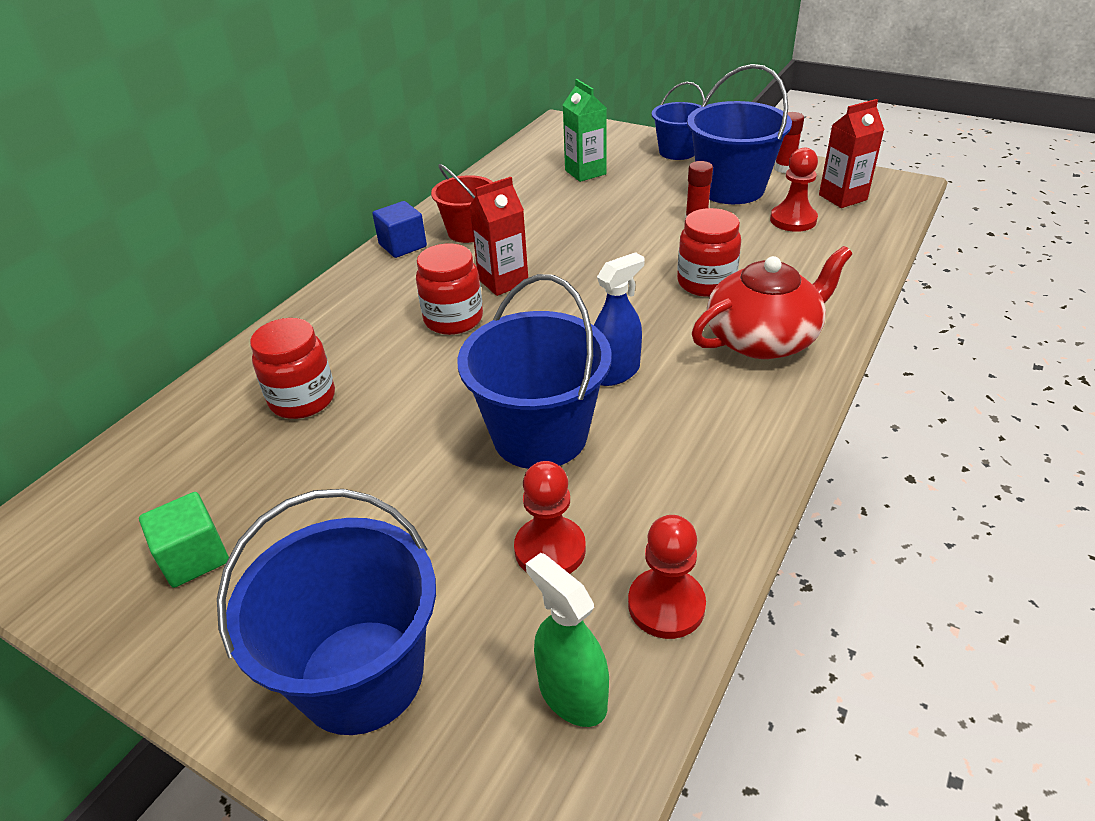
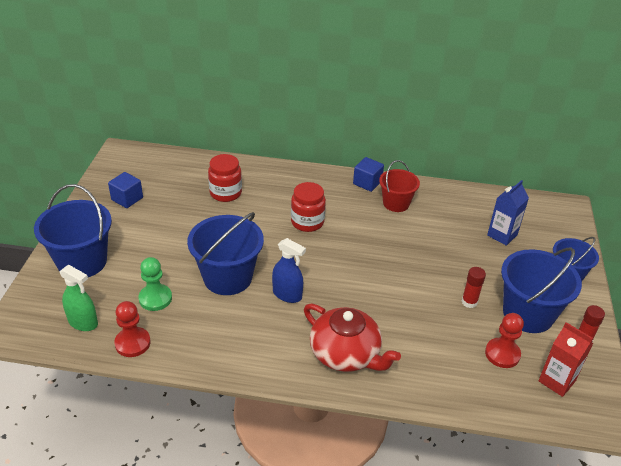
camera: 65 degrees right, 0 degrees up
green cube [139,492,229,588] -> blue cube [108,172,143,208]
red carton [469,177,528,296] -> none
red pawn [514,461,586,574] -> green pawn [138,257,172,311]
green spray bottle [526,553,609,727] -> green spray bottle turned 90 degrees clockwise [59,265,98,331]
green carton [563,79,607,182] -> blue carton [487,180,529,246]
red jar [677,208,741,297] -> none

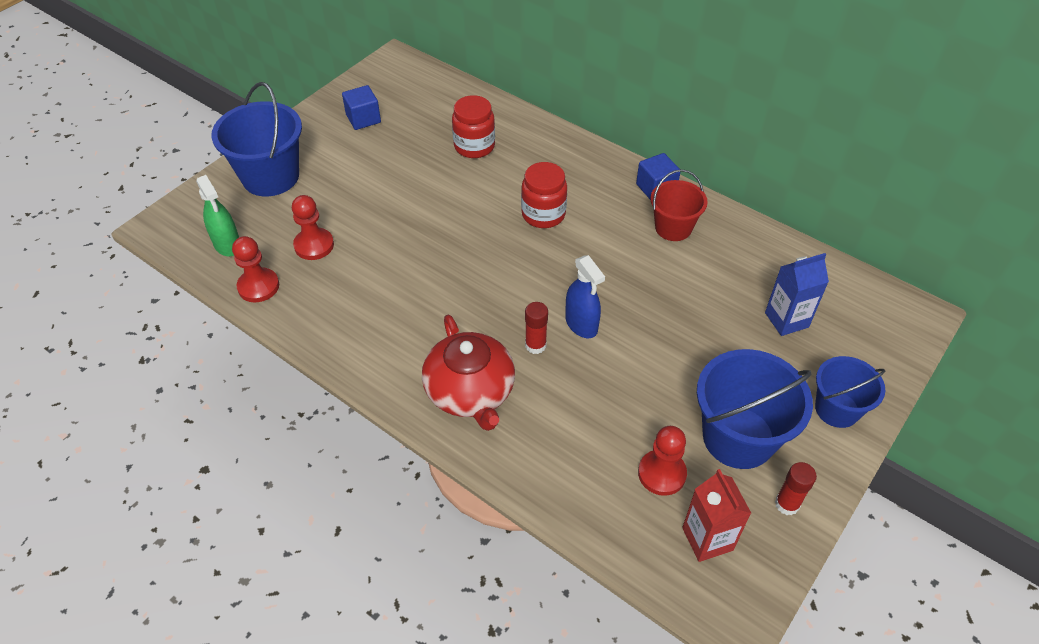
camera: 30 degrees right, 10 degrees up
green pawn [138,257,172,311] -> red pawn [292,195,334,260]
blue bucket [187,212,264,295] -> none
blue spray bottle [272,238,306,303] -> blue spray bottle moved to [565,255,605,338]
red glue stick [461,267,486,308] -> red glue stick moved to [525,302,548,354]

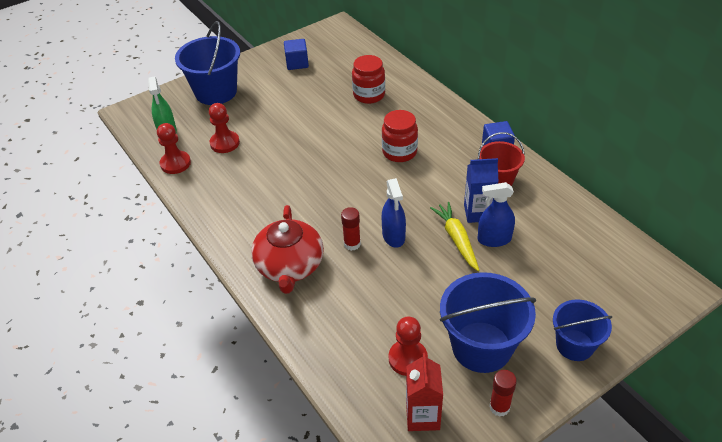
camera: 20 degrees right, 5 degrees down
blue carton [765,253,829,336] -> blue carton moved to [464,158,499,223]
none -> yellow carrot [430,202,479,271]
none -> blue spray bottle [478,182,515,247]

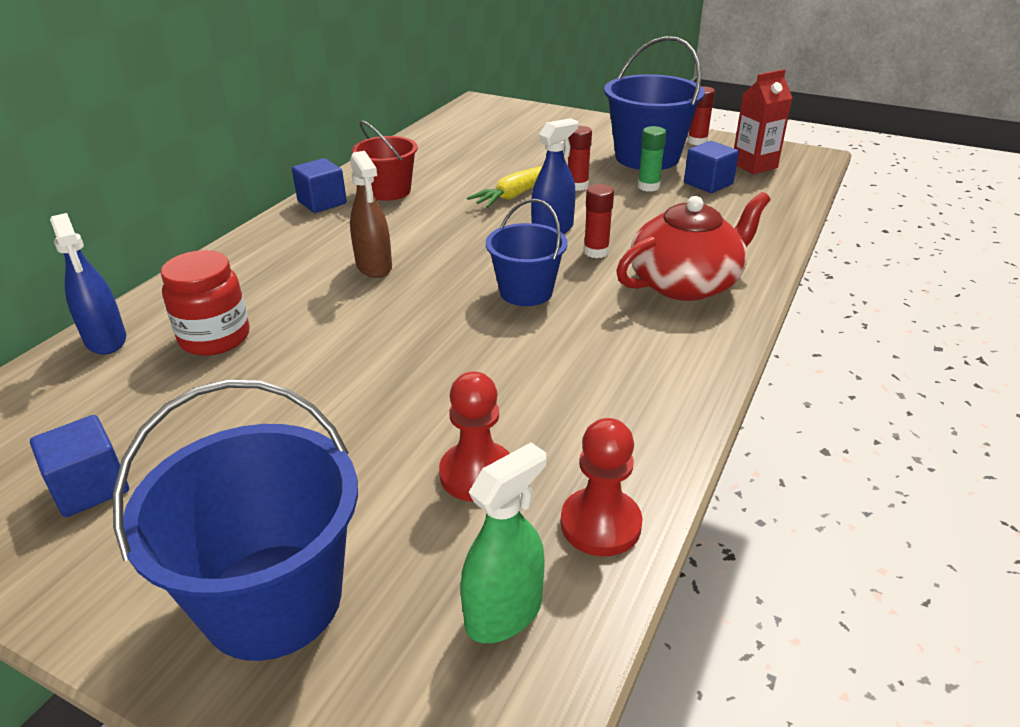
camera: 120 degrees left, 10 degrees down
red jar [382,110,418,162] -> brown spray bottle [350,151,392,278]
red pawn [389,317,428,376] -> blue cube [684,141,739,193]
blue carton [464,158,499,223] -> none
blue spray bottle [478,182,515,247] -> blue spray bottle moved to [50,213,126,355]
blue bucket [553,299,612,361] -> blue bucket moved to [486,199,568,306]
none -> red glue stick [568,126,592,191]
none -> green glue stick [638,126,666,192]

